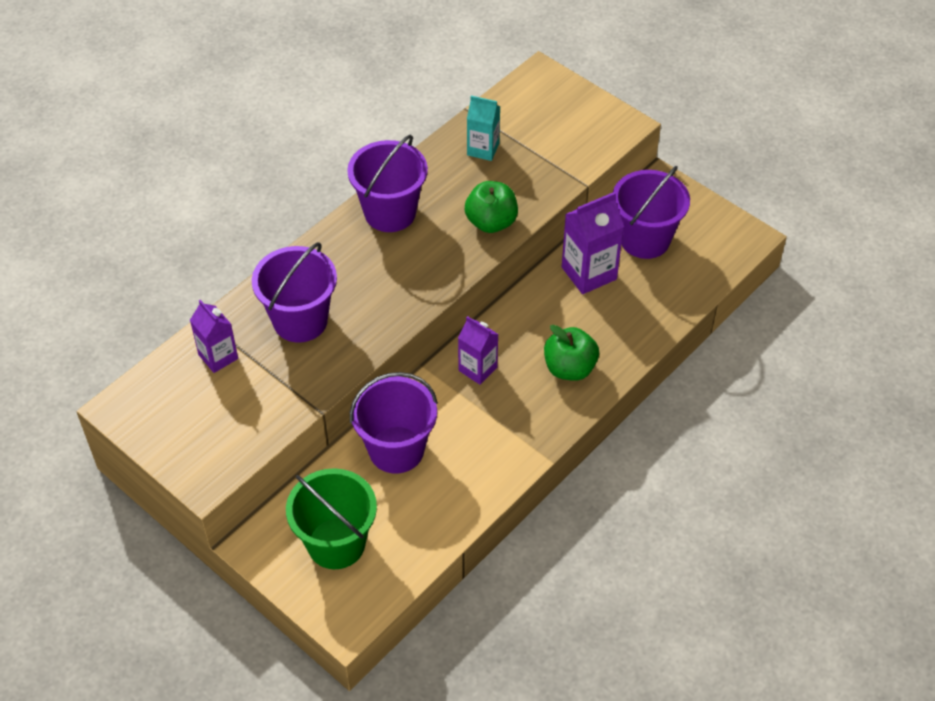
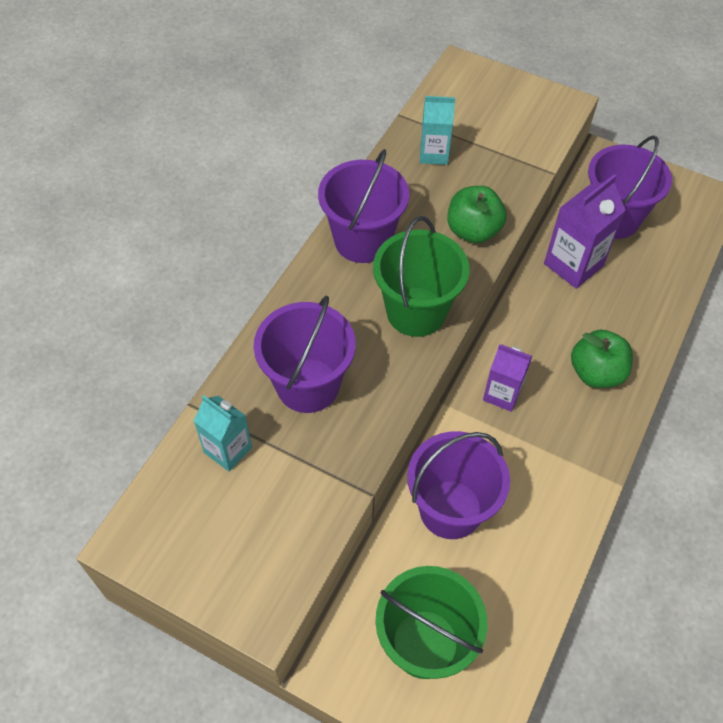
camera: 15 degrees left, 5 degrees up
purple carton [190,300,238,373] -> turquoise carton [194,395,252,472]
none -> green bucket [373,216,469,337]

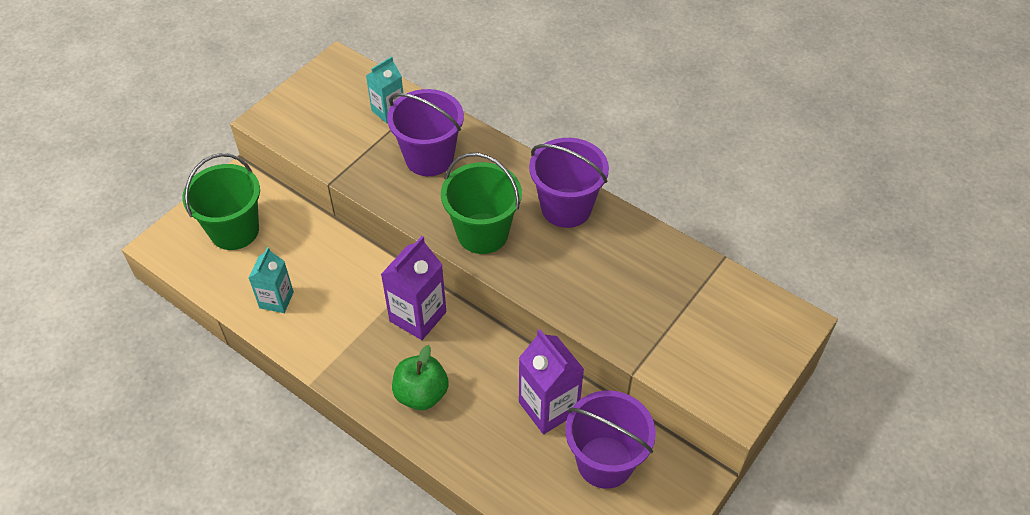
camera: 100 degrees right, 5 degrees down
purple bucket [407,431,510,539] -> none
turquoise carton [420,96,455,165] -> turquoise carton moved to [249,247,294,313]
green apple [447,186,507,243] -> none
purple carton [483,344,532,412] -> purple carton [381,236,446,340], size x1.53

